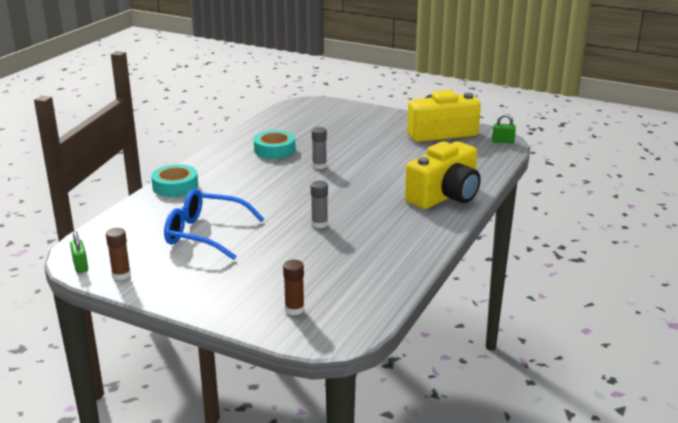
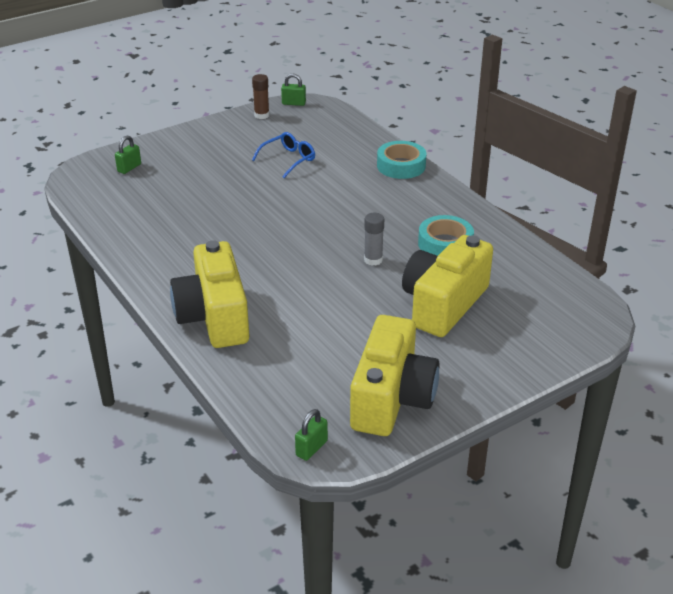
camera: 120 degrees right, 10 degrees up
blue glasses [164,189,264,260] -> blue glasses [252,132,315,178], size x0.61
brown glue stick [283,260,304,315] -> green padlock [115,136,141,174]
grey glue stick [311,181,328,228] -> none
none -> yellow camera [402,235,493,337]

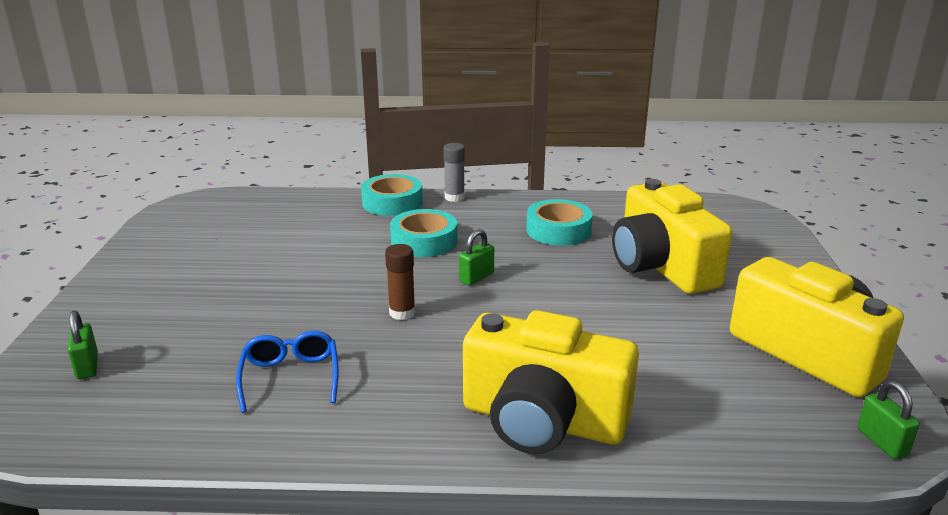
camera: 55 degrees left, 10 degrees down
brown glue stick [252,74,270,119] -> brown glue stick moved to [385,244,415,320]
blue glasses [252,132,315,178] -> blue glasses moved to [236,331,339,413]
green padlock [281,74,306,106] -> green padlock moved to [459,229,494,286]
grey glue stick [364,213,384,266] -> grey glue stick moved to [443,143,465,202]
none -> turquoise tape [390,209,458,257]

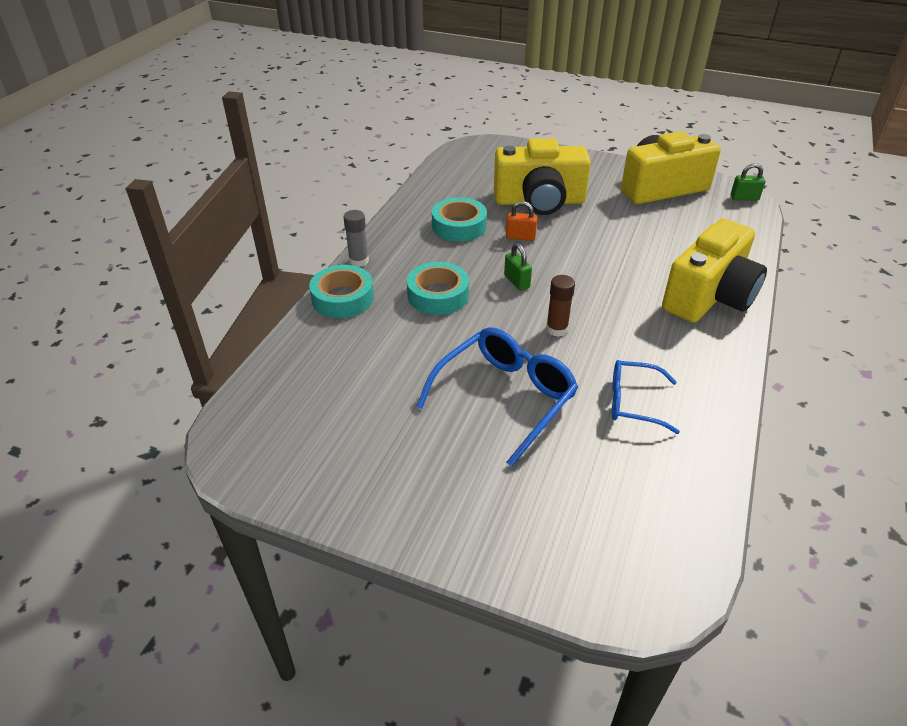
camera: 70 degrees left, 15 degrees up
green padlock [68,311,98,379] -> none
none -> blue glasses [416,327,578,467]
none -> orange padlock [506,201,537,241]

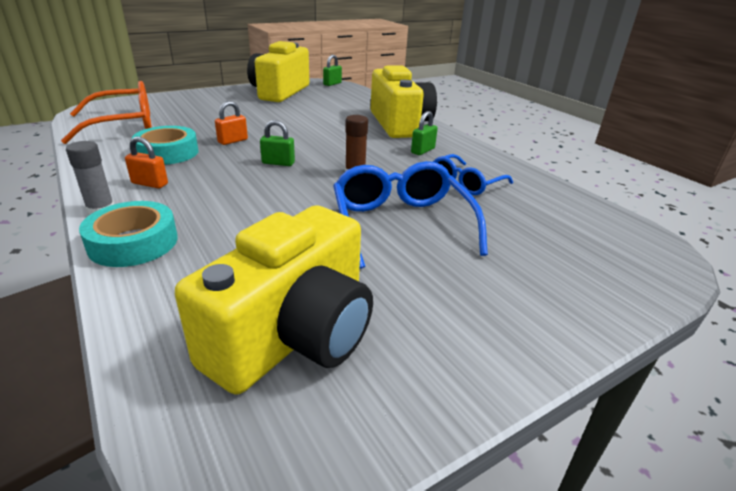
camera: 55 degrees left, 10 degrees down
turquoise tape [407,262,469,315] -> none
yellow camera [494,138,591,215] -> yellow camera moved to [175,205,373,395]
none -> orange glasses [61,81,152,144]
none -> orange padlock [125,136,168,189]
none -> green padlock [411,111,438,155]

